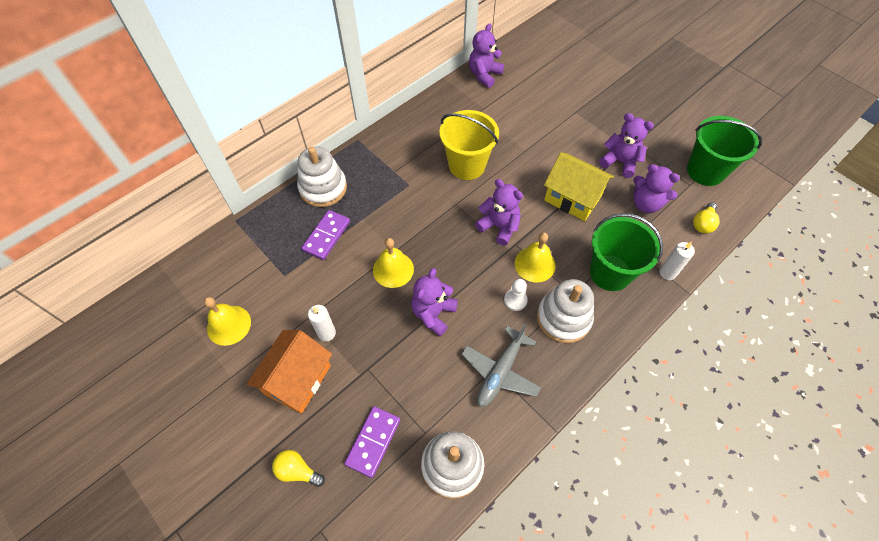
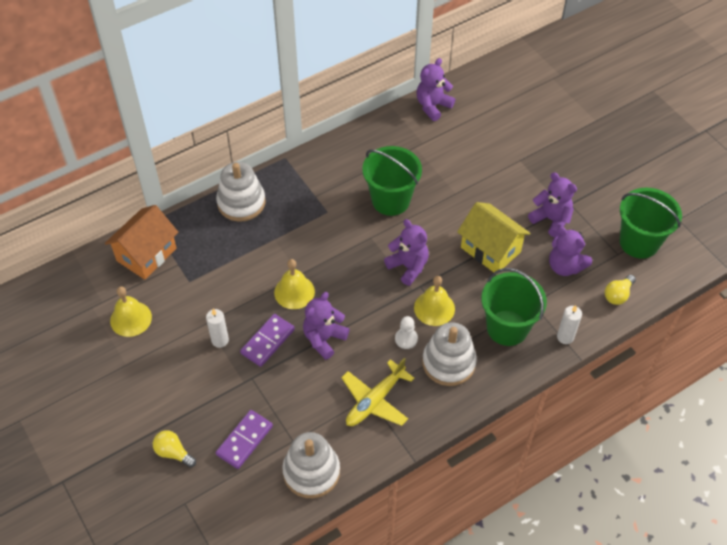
camera: 10 degrees right, 5 degrees down
orange house [247,330,332,414] -> orange house moved to [105,205,178,280]
purple domino [301,210,350,260] -> purple domino moved to [240,314,295,367]
yellow bucket [439,110,499,180] -> green bucket [362,146,422,216]
grey plane [462,324,541,407] -> yellow plane [341,358,414,426]

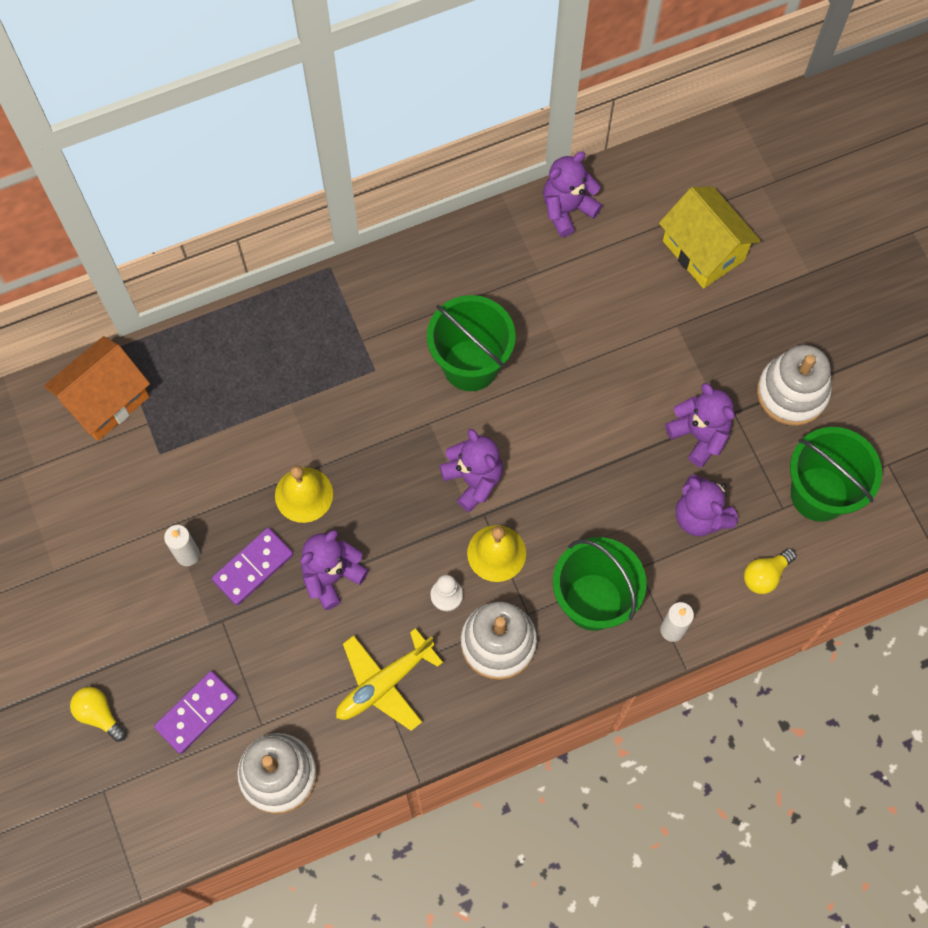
camera: 10 degrees right, 15 degrees up
yellow bell [110,286,152,337] -> none
white stacking toy [216,162,265,222] -> white stacking toy moved to [757,345,832,426]
yellow house [457,202,531,274] -> yellow house moved to [659,186,760,288]

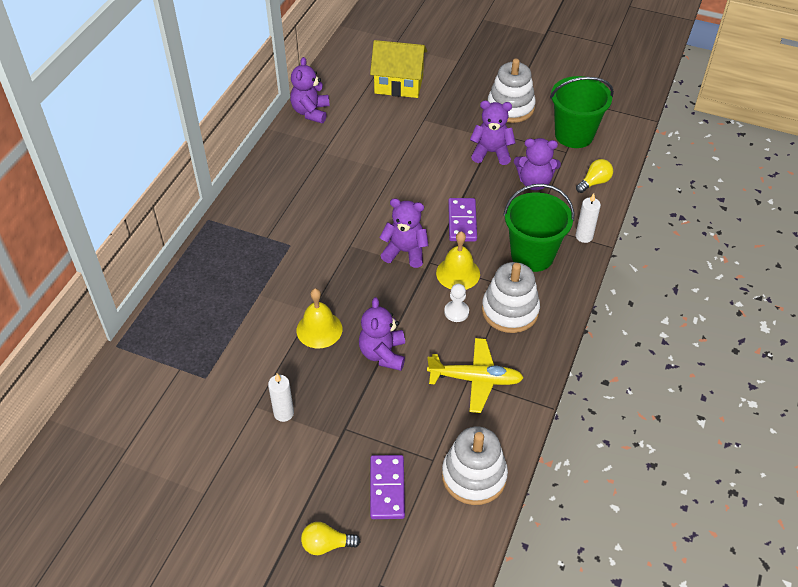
camera: 45 degrees left, 20 degrees down
orange house [44,336,150,441] -> none
purple domino [212,528,293,605] -> purple domino moved to [448,198,477,242]
yellow plane [336,628,443,731] -> yellow plane turned 90 degrees counterclockwise [427,338,524,413]
green bucket [427,295,516,391] -> none
yellow light bulb [744,548,796,594] -> yellow light bulb turned 135 degrees counterclockwise [576,159,613,193]

